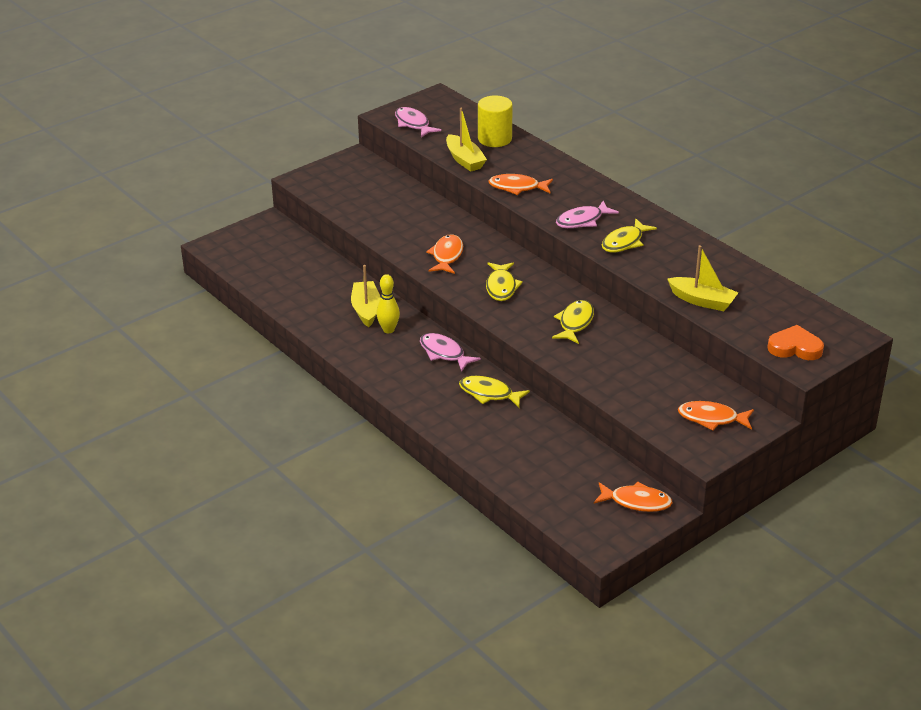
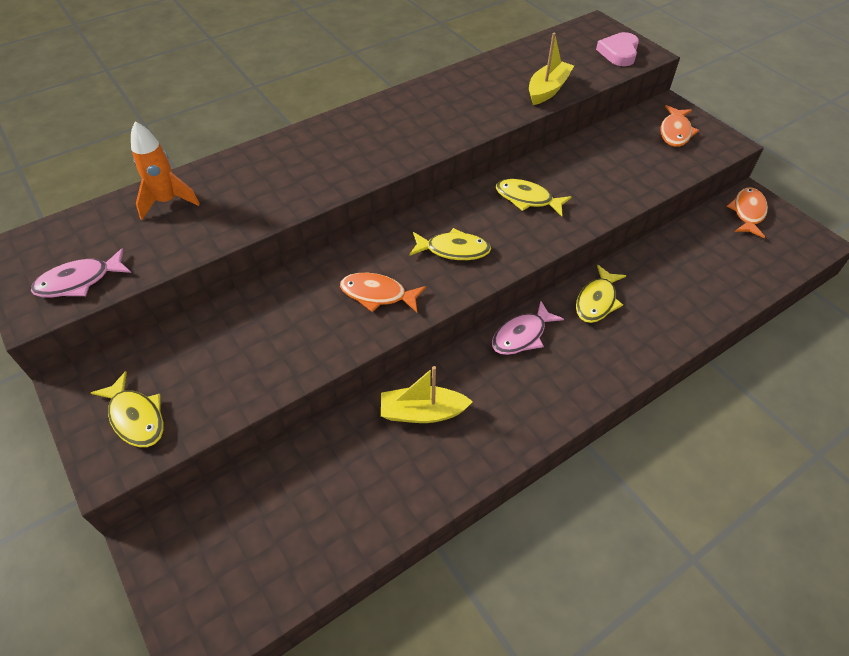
camera: 85 degrees left, 15 degrees up
yellow bowling pin [376,274,400,333] -> none
yellow boat [446,107,487,172] -> none
yellow cylinder [478,96,513,147] -> orange rocket [131,121,200,220]
orange fish [489,174,553,195] -> none
pink fish [556,201,619,228] -> none
yellow fish [602,218,657,252] -> yellow fish moved to [91,371,163,447]
orange heart [767,325,824,360] -> pink heart [596,32,639,66]

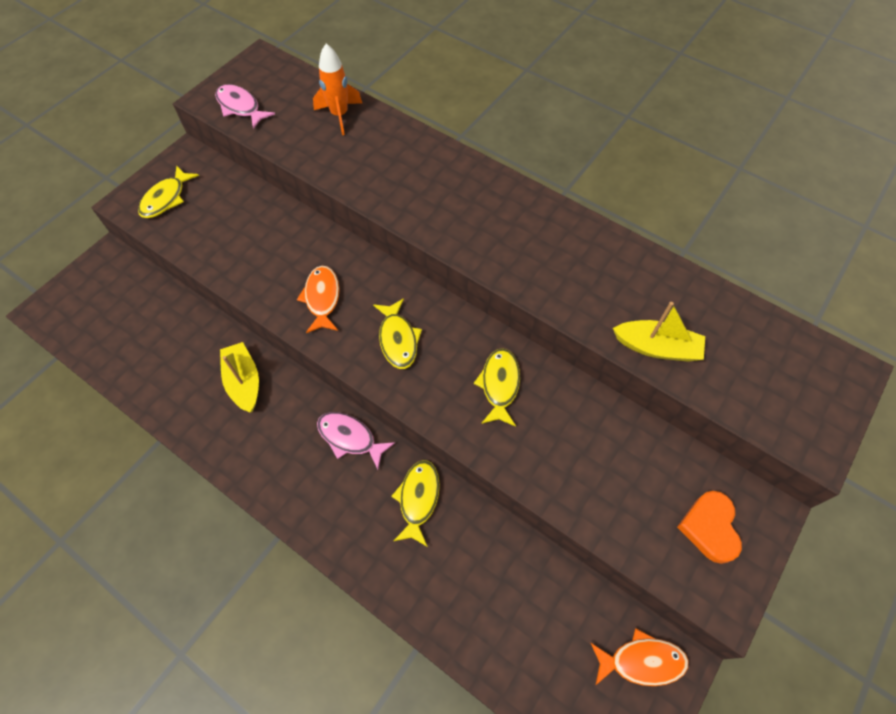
camera: 70 degrees right, 10 degrees up
yellow fish [576,265,626,323] -> yellow fish turned 90 degrees clockwise [391,460,440,547]
pink heart [596,32,639,66] -> none
orange fish [661,105,699,147] -> orange heart [677,491,742,564]

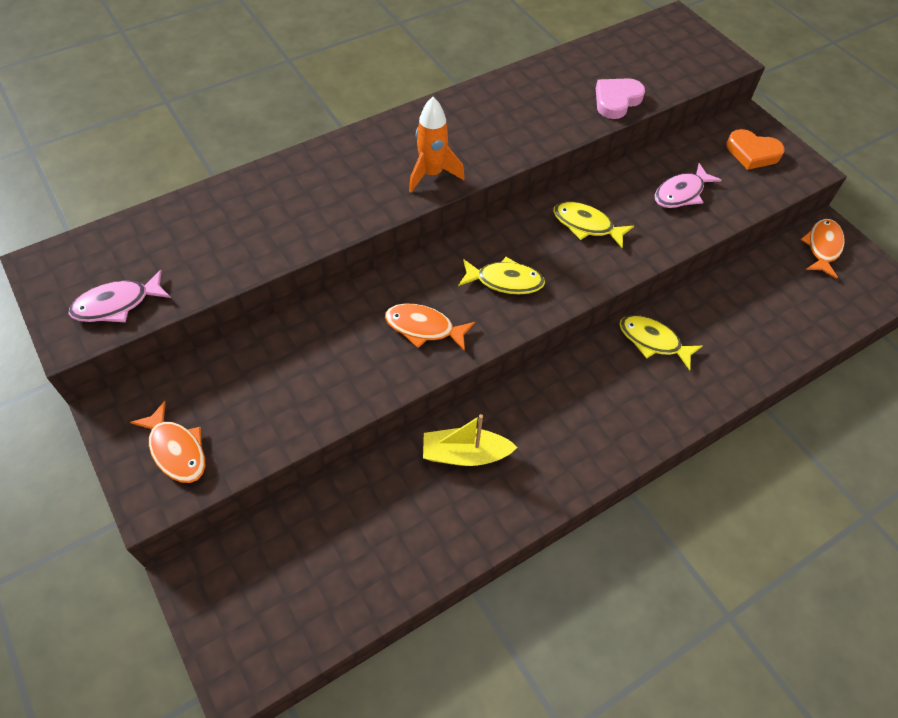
camera: 70 degrees left, 5 degrees down
yellow fish [138,165,199,218] -> orange fish [130,401,205,483]
orange rocket [313,43,362,135] -> orange rocket moved to [409,97,465,193]
pink fish [317,412,395,470] -> pink fish moved to [655,163,722,208]
yellow boat [613,302,705,362] -> pink heart [596,78,645,119]

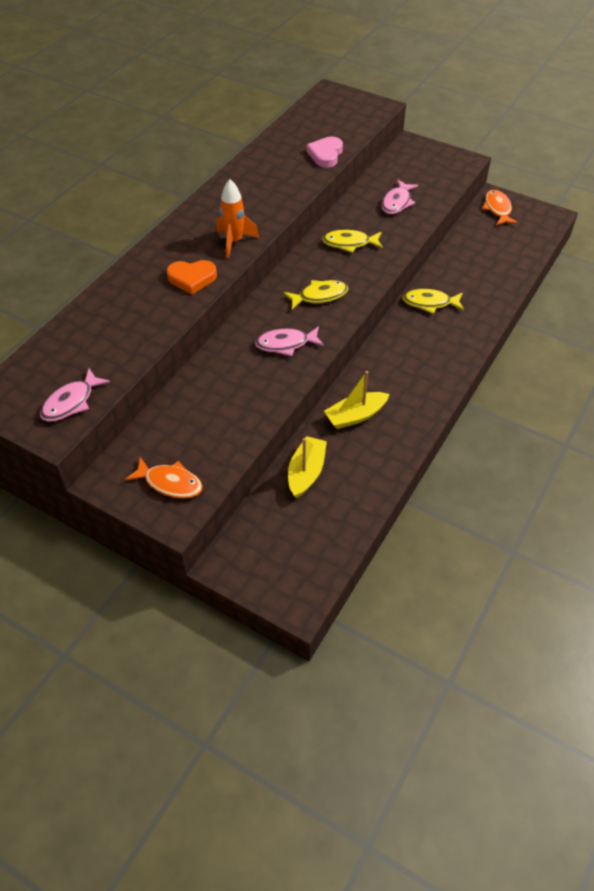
camera: 25 degrees left, 5 degrees down
orange fish [385,304,475,351] -> pink fish [255,326,324,356]
orange heart [726,129,785,170] -> orange heart moved to [166,260,217,294]
none -> yellow boat [288,436,327,498]

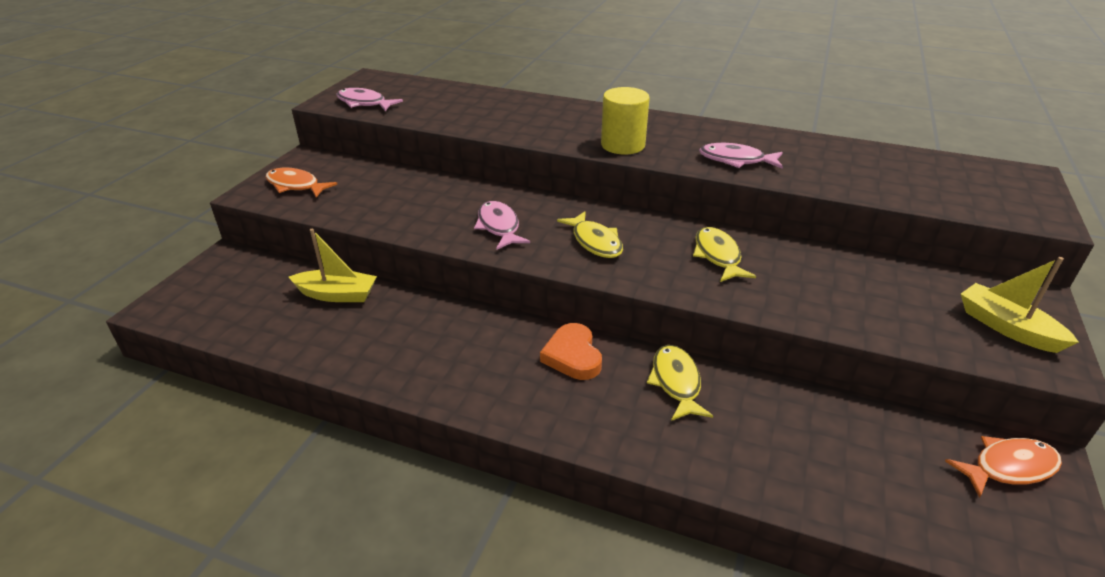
camera: 80 degrees right, 15 degrees down
orange fish [125,457,203,499] -> orange fish turned 105 degrees clockwise [266,168,337,198]
orange heart [166,260,217,294] -> orange heart moved to [540,323,602,380]
orange rocket [216,179,259,258] -> yellow cylinder [601,87,650,154]
pink heart [306,136,343,168] -> none
yellow boat [324,371,390,429] -> yellow boat moved to [961,257,1079,353]
pink fish [381,179,418,214] -> pink fish moved to [699,143,783,169]

